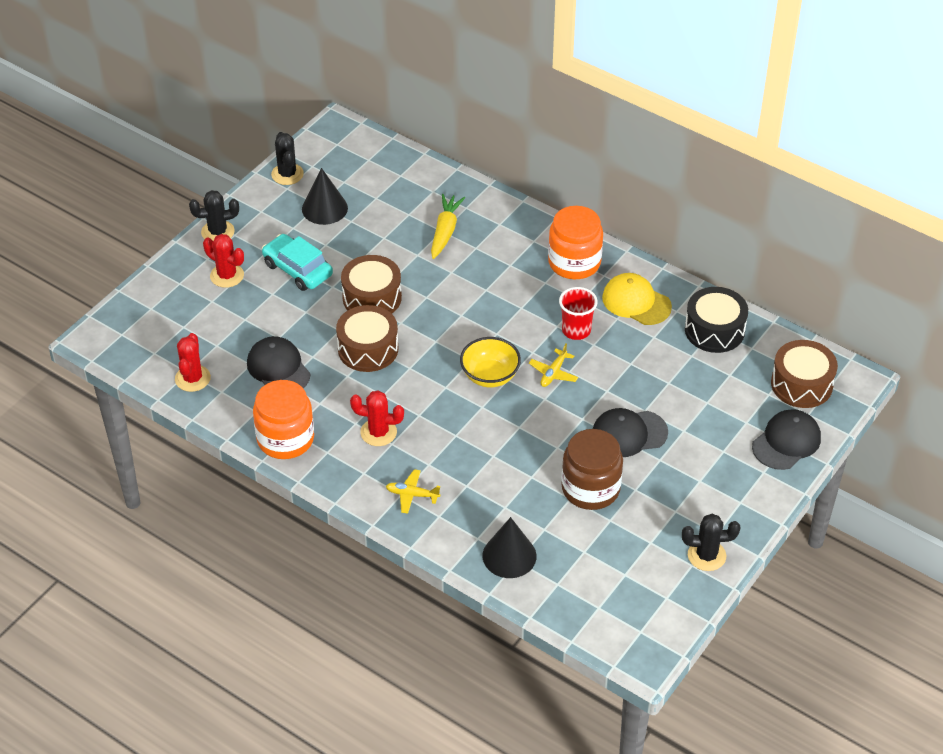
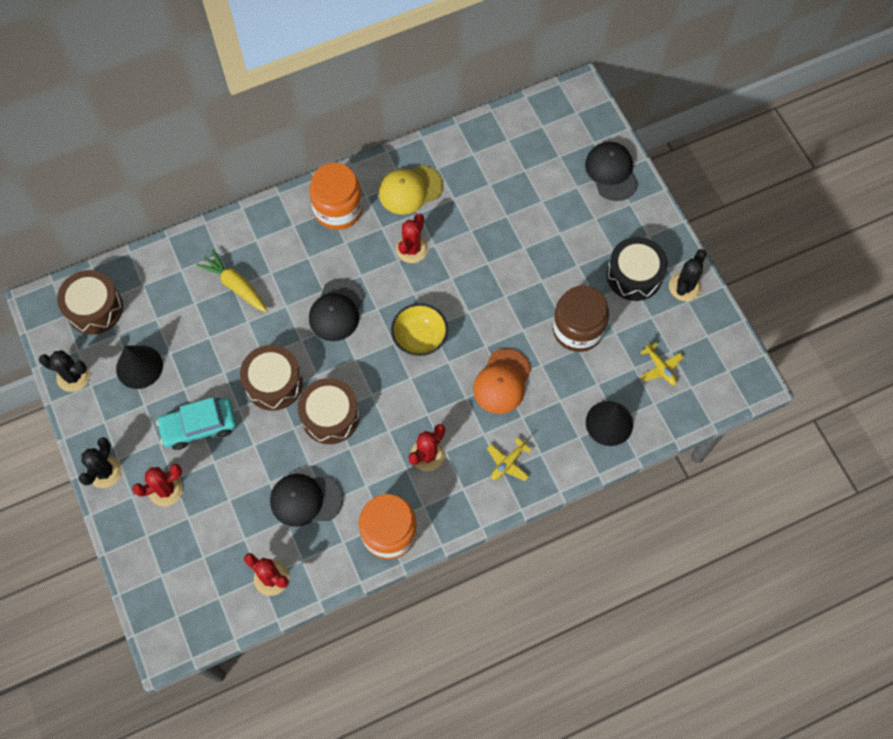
camera: 60 degrees left, 20 degrees up
yellow plane [529,343,578,387] -> yellow plane moved to [640,342,684,385]
red cup [559,287,598,340] -> red cactus [396,213,428,263]
black cap [593,408,668,457] -> black cap moved to [309,278,365,341]
black drum [685,287,748,353] -> black drum moved to [607,237,668,301]
brown drum [771,340,838,408] -> brown drum moved to [57,270,123,334]
none -> orange cap [473,349,531,414]

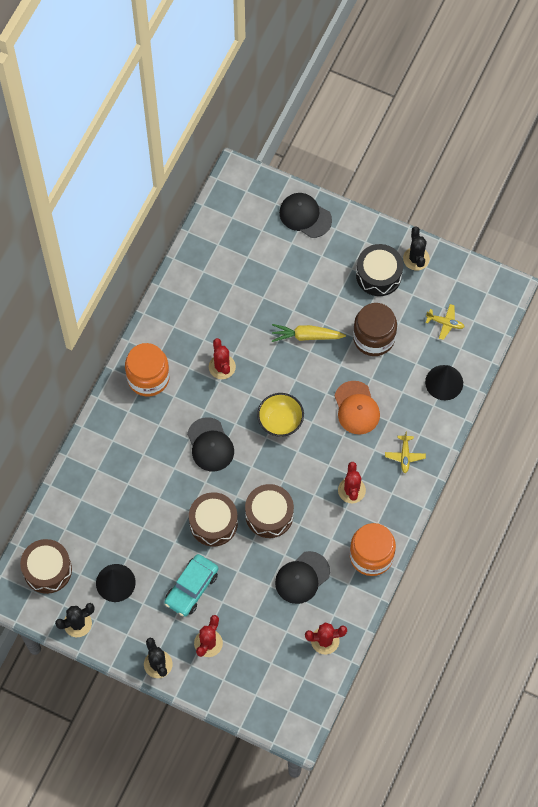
camera: 40 degrees left, 0 degrees up
yellow carrot [196,249,267,312] -> yellow carrot moved to [272,324,346,342]
yellow cap [379,165,443,215] -> none

